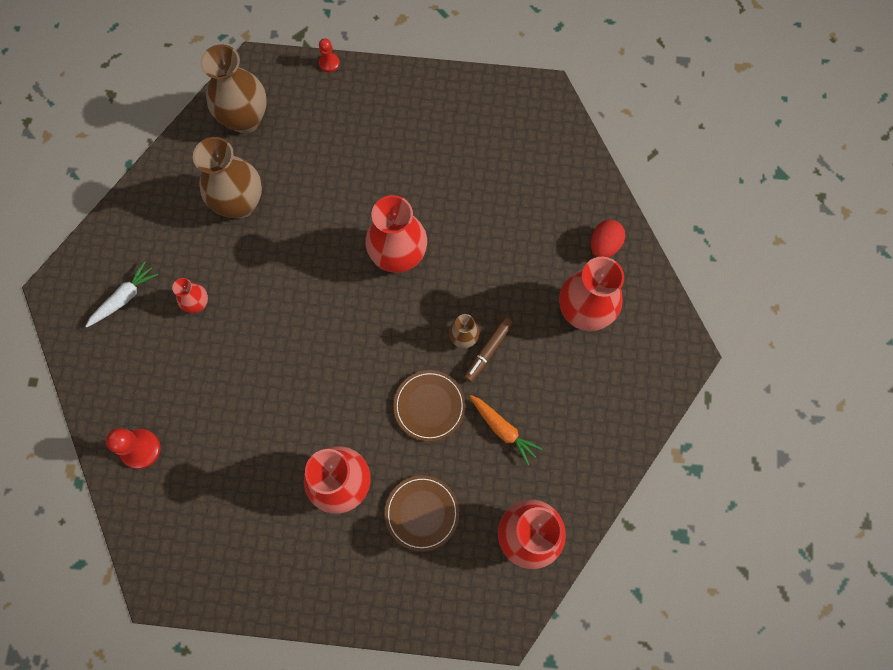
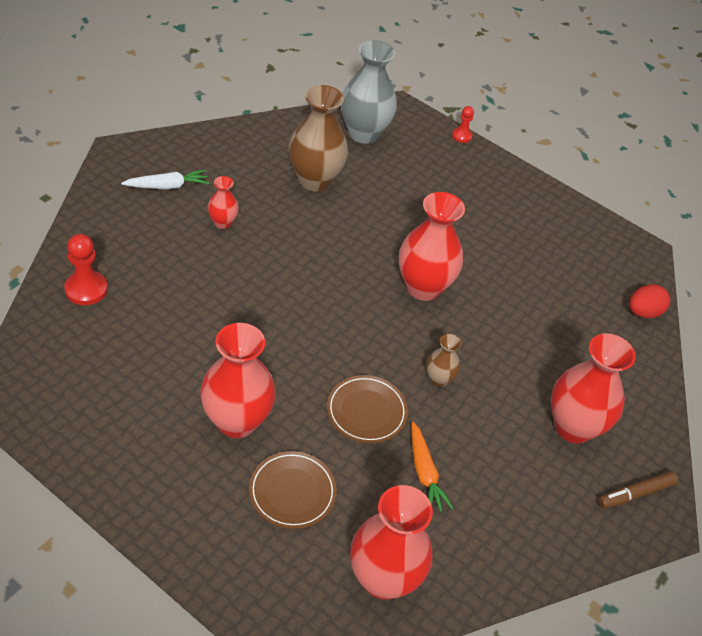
camera: 25 degrees right, 25 degrees down
brown vase [200,44,267,133] -> grey vase [341,40,397,144]
brown marker [464,317,514,382] -> brown marker moved to [598,471,678,509]
red egg [591,220,625,258] -> red egg moved to [629,284,670,318]

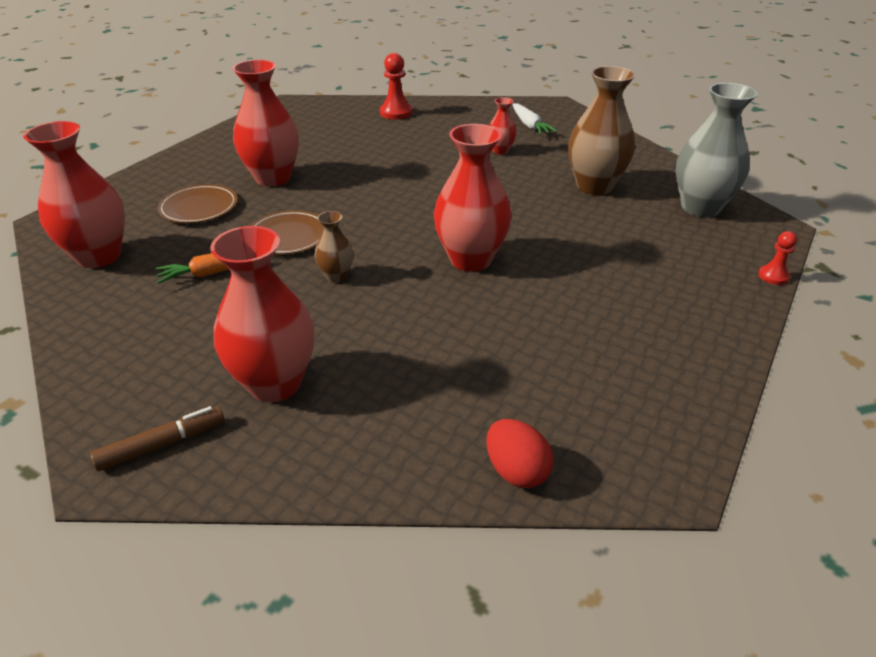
camera: 90 degrees right, 10 degrees down
brown marker [598,471,678,509] -> brown marker turned 90 degrees clockwise [90,406,225,471]

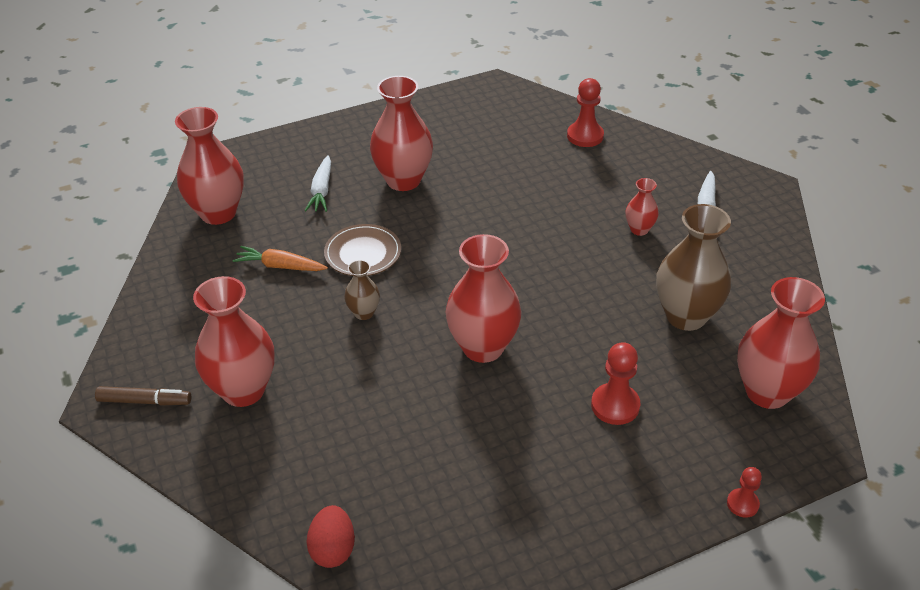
camera: 35 degrees right, 5 degrees up
brown plate [157,184,238,223] -> white carrot [305,155,331,212]
grey vase [675,83,758,217] -> red vase [737,277,825,409]
none -> red pawn [591,342,640,425]

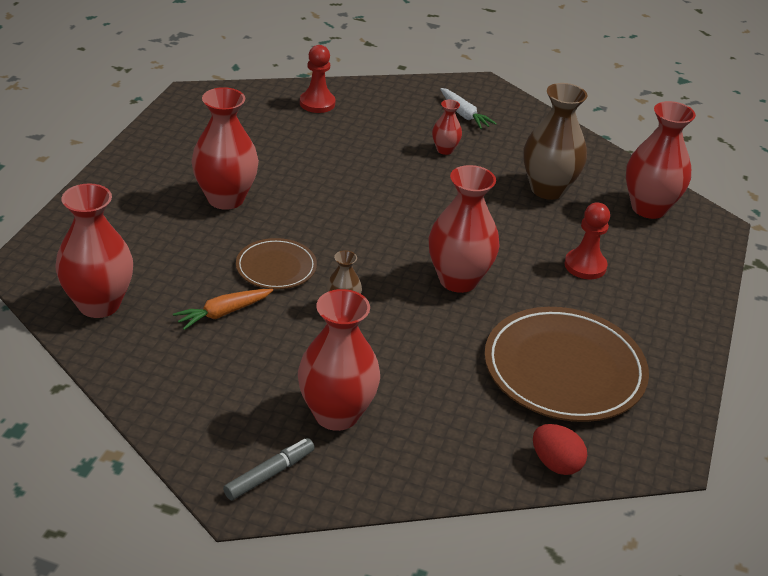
camera: 50 degrees left, 5 degrees down
brown marker [95,386,191,406] -> grey marker [223,438,315,501]
white carrot [305,155,331,212] -> none
red pawn [727,467,762,518] -> none
none -> brown plate [484,307,649,422]

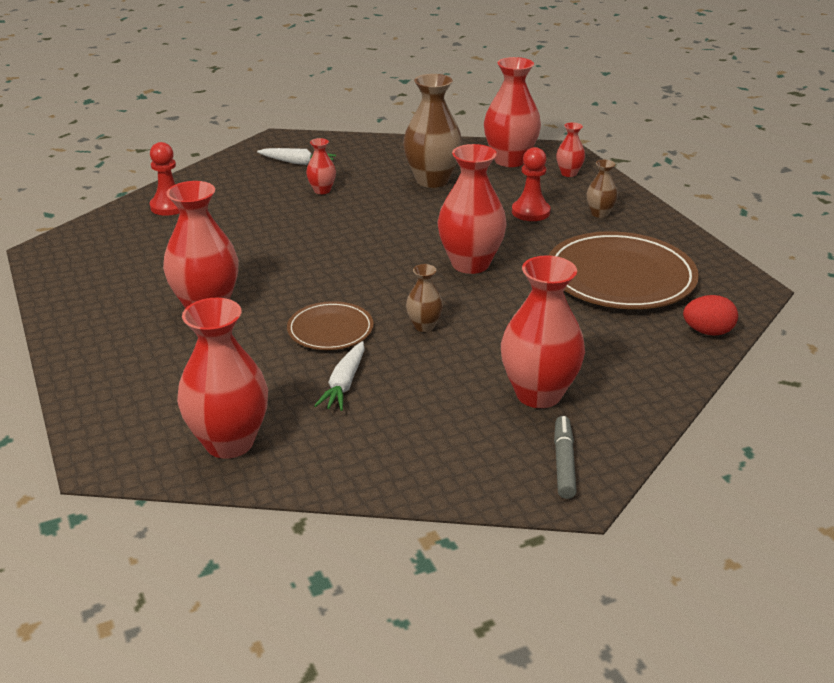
camera: 40 degrees left, 5 degrees down
orange carrot [173,289,273,330] -> white carrot [314,341,365,411]
none -> red vase [556,122,585,177]
none -> brown vase [587,160,618,218]

